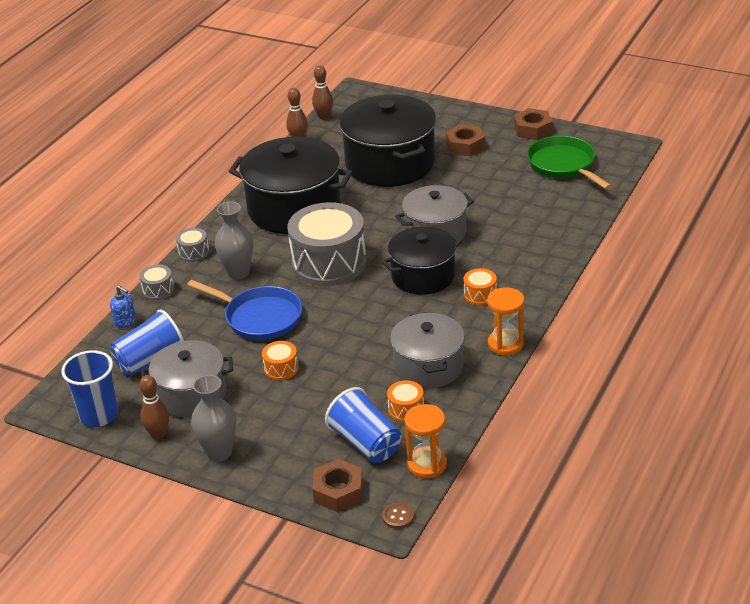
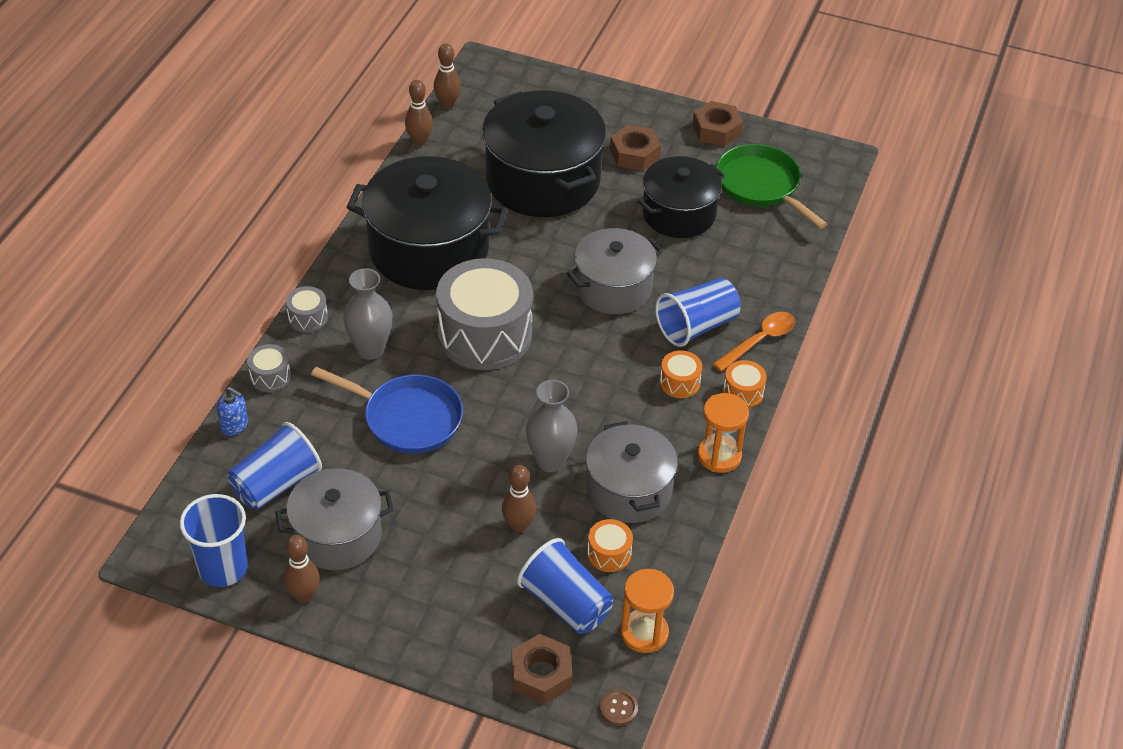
camera: 10 degrees left, 10 degrees up
grey vase [191,375,237,462] -> grey vase moved to [526,380,578,472]
orange drum [262,341,298,380] -> orange drum moved to [723,360,767,408]
black pot [382,227,462,295] -> black pot moved to [638,156,725,238]
none -> brown bowling pin [502,465,536,533]
none -> blue cup [655,278,740,347]
none -> orange spoon [713,312,795,372]

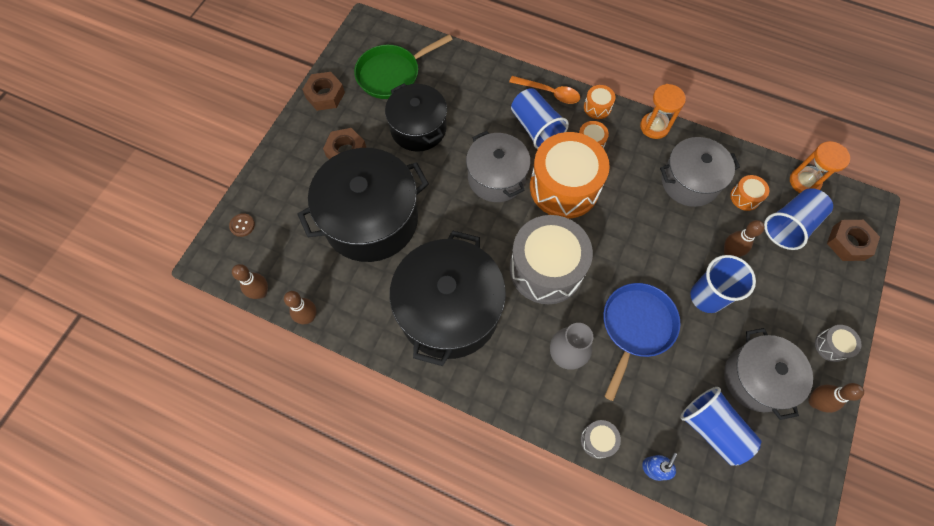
camera: 85 degrees left, 20 degrees up
blue cup [180,494,248,587] -> blue cup moved to [691,255,756,313]
grey drum [286,286,328,332] -> grey drum moved to [815,325,862,362]
grey vase [526,380,578,472] -> none
brown button [600,690,638,726] -> brown button moved to [229,213,255,237]
orange spoon [713,312,795,372] -> orange spoon turned 150 degrees clockwise [509,76,580,104]
none -> orange drum [530,132,610,219]

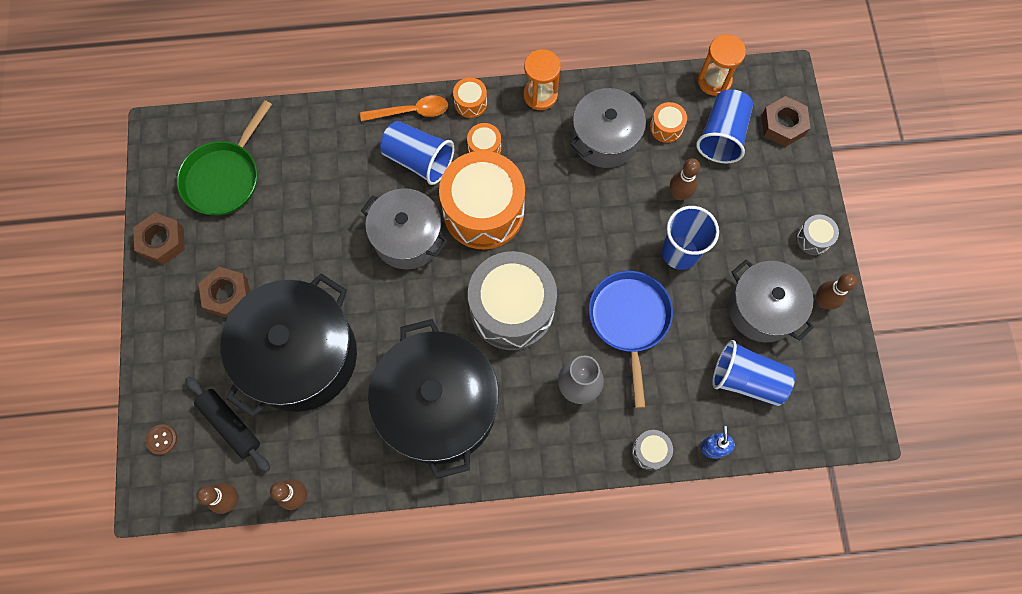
camera: 30 degrees left, 5 degrees up
black pot [385,83,447,152] -> none
none -> black rolling pin [185,377,270,472]

